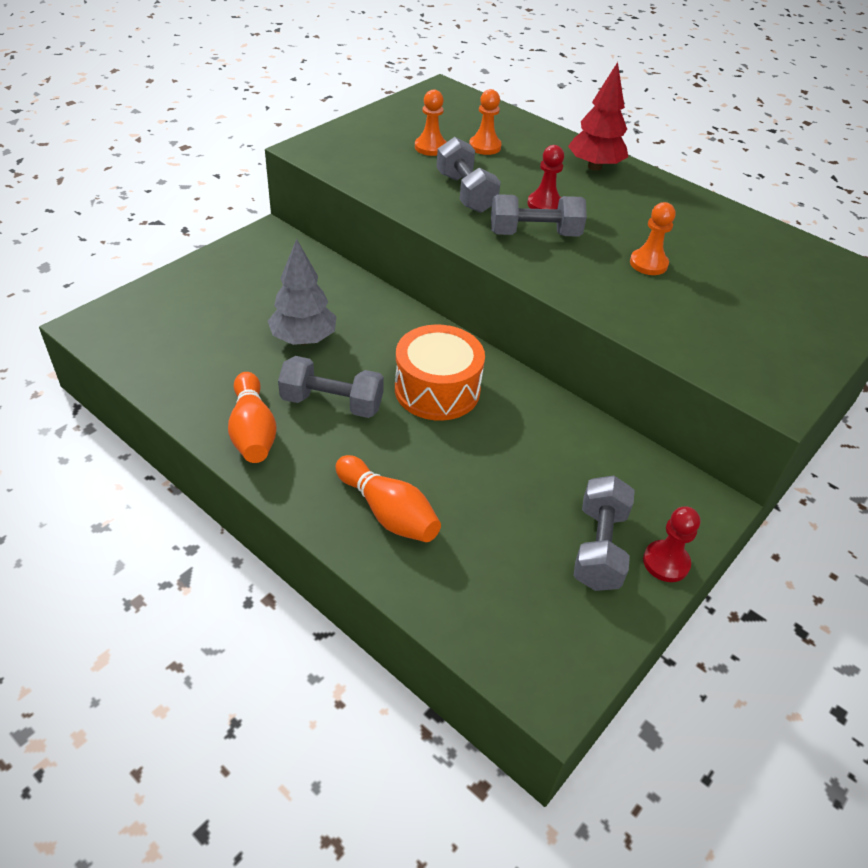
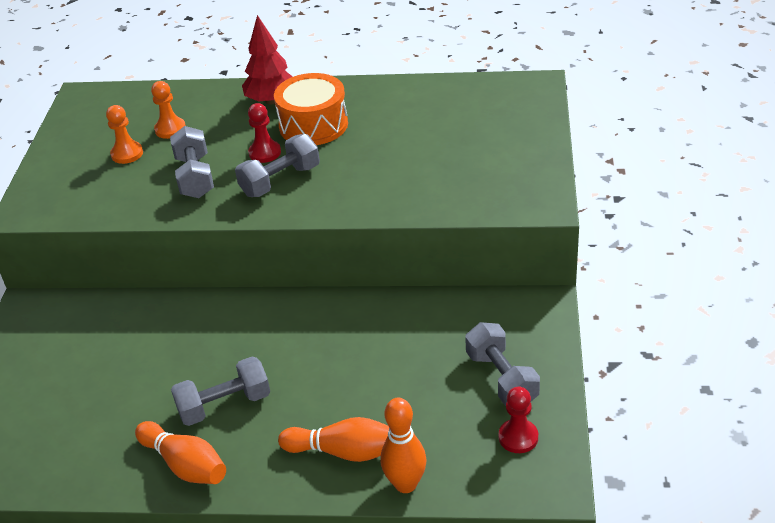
camera: 30 degrees left, 5 degrees down
grey tree [268,238,337,345] -> none
orange drum [395,324,485,421] -> orange drum moved to [274,73,348,145]
grey dumbbell [436,137,501,213] -> grey dumbbell turned 45 degrees clockwise [170,126,214,198]
orange pawn [630,202,675,275] -> none
red pawn [643,507,700,582] -> red pawn moved to [499,387,538,453]
none -> orange bowling pin [380,398,427,493]

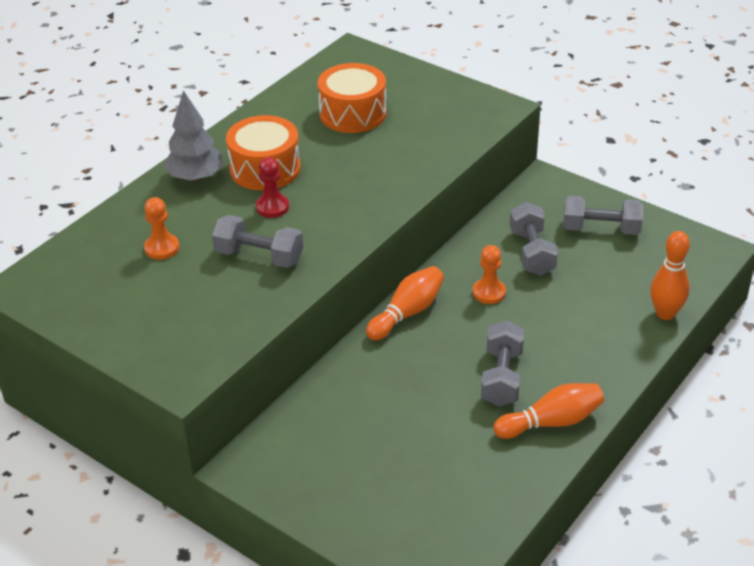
camera: 60 degrees left, 0 degrees up
orange pawn [106,105,143,164] -> orange pawn moved to [473,245,506,304]
grey dumbbell [235,134,320,197] -> grey dumbbell moved to [510,202,558,276]
red tree [242,15,292,105] -> grey tree [164,90,223,182]
orange bowling pin [278,417,389,462] -> orange bowling pin moved to [366,266,444,340]
red pawn [499,387,538,453] -> none
none -> orange drum [318,63,387,133]

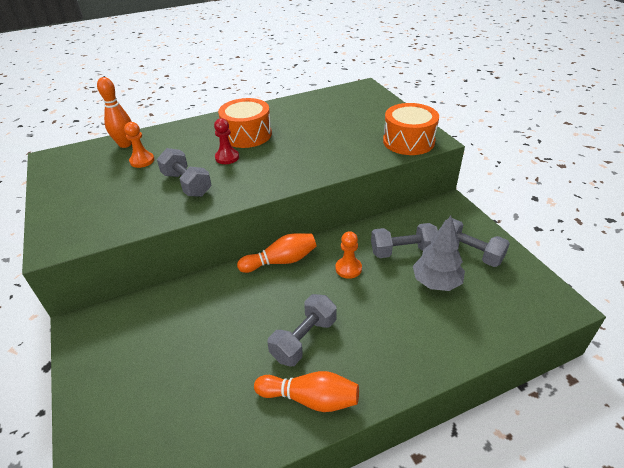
camera: 30 degrees right, 0 degrees up
grey tree [164,90,223,182] -> grey tree moved to [413,216,465,291]
orange drum [318,63,387,133] -> orange drum moved to [383,103,439,155]
grey dumbbell [510,202,558,276] -> grey dumbbell turned 60 degrees clockwise [371,223,438,258]
orange bowling pin [650,231,690,320] -> orange bowling pin moved to [97,77,132,148]

